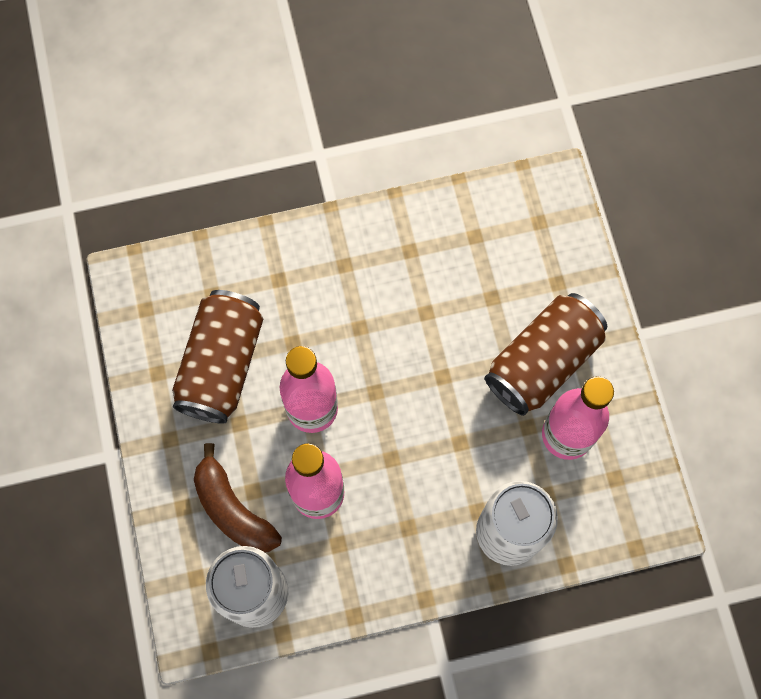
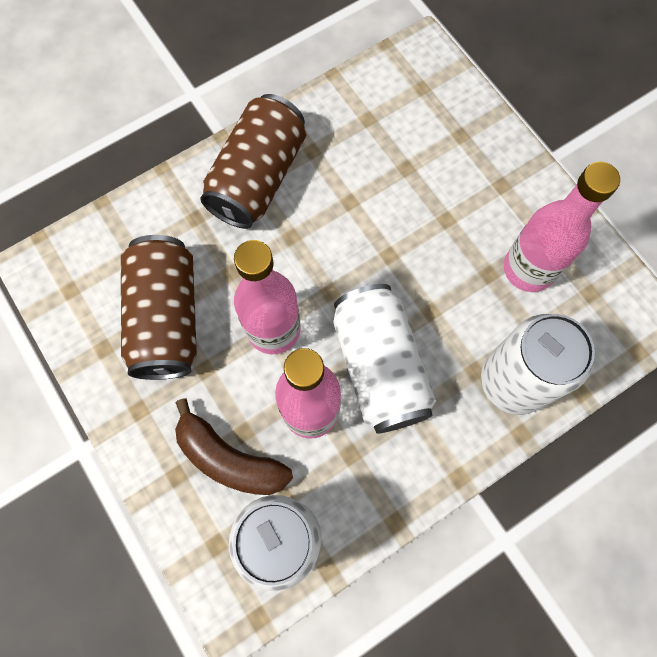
camera: 20 degrees left, 0 degrees up
brown can [485,293,607,416] -> brown can moved to [200,94,306,229]
none -> white can [333,284,436,434]

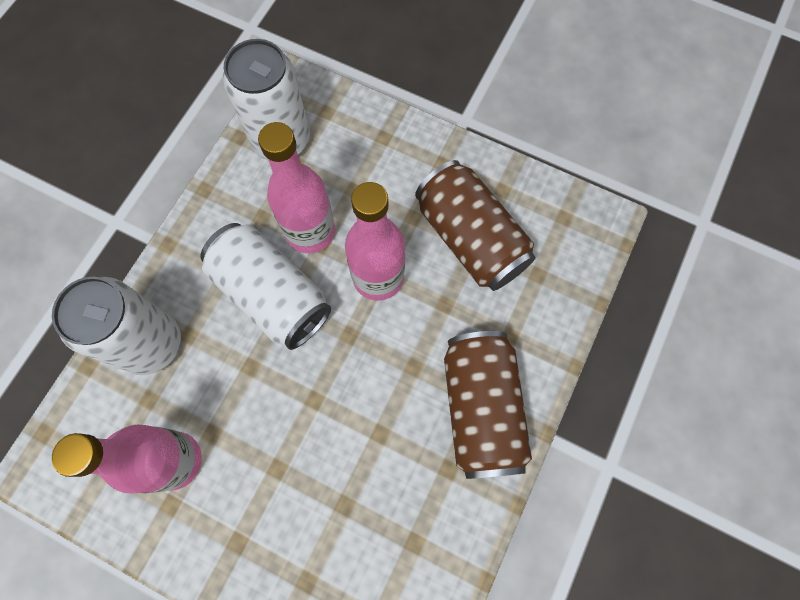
camera: 150 degrees right, 0 degrees up
brown banana [175,398,293,495] -> none

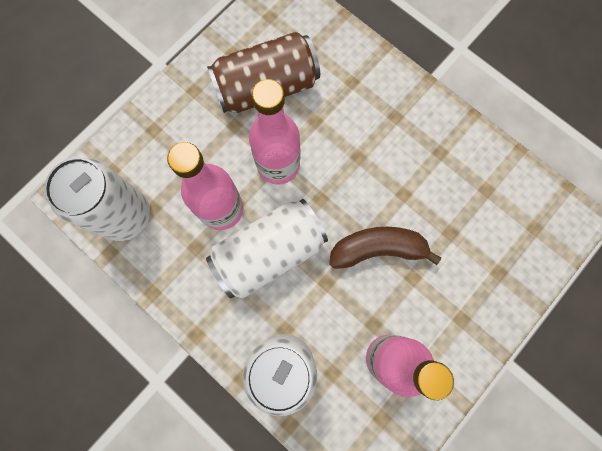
camera: 75 degrees left, 5 degrees up
brown can [444,331,532,479] -> none
none -> brown banana [329,227,441,269]

